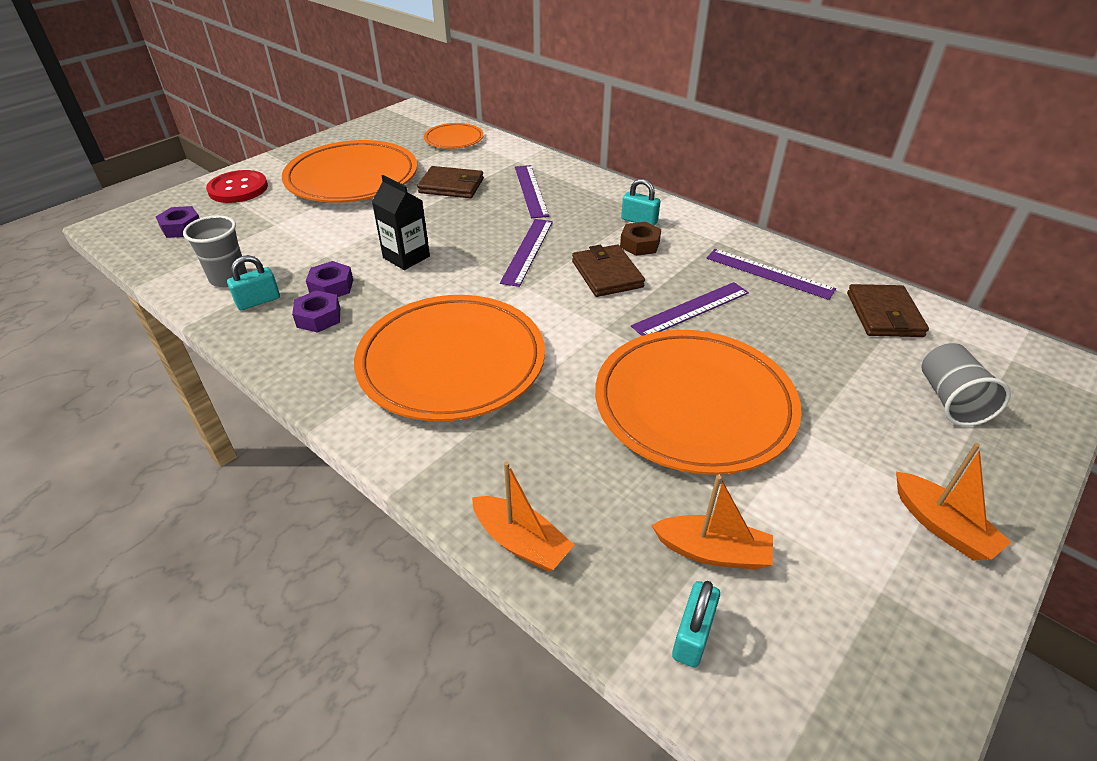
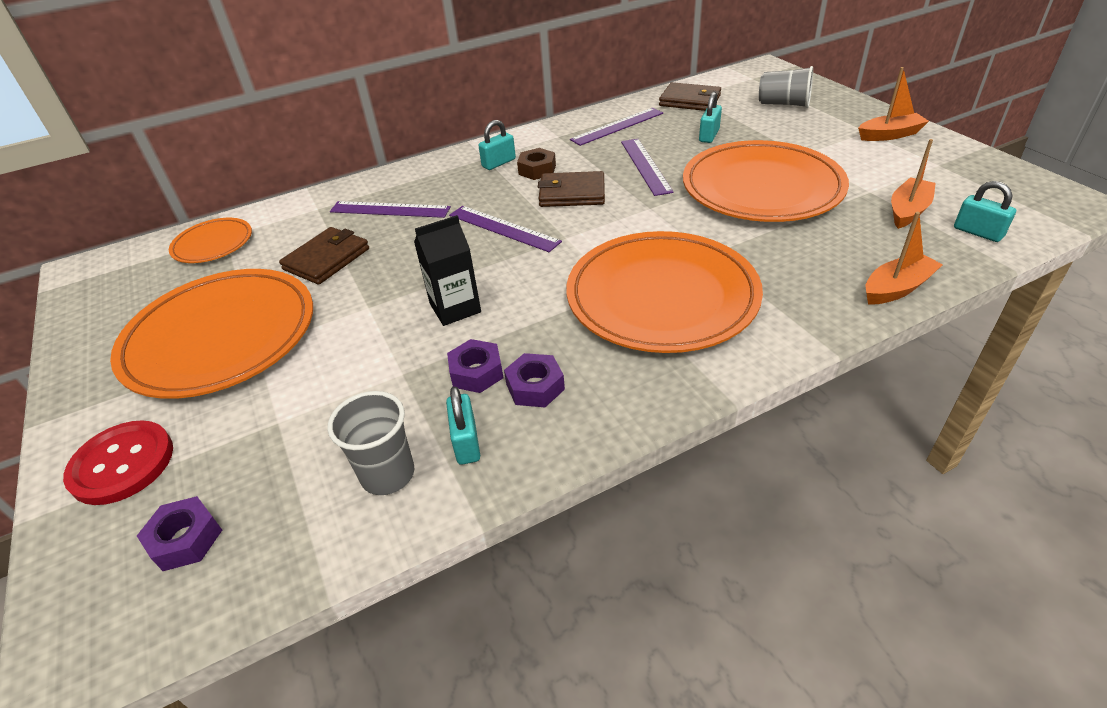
camera: 65 degrees left, 0 degrees up
none -> turquoise padlock [699,92,722,143]

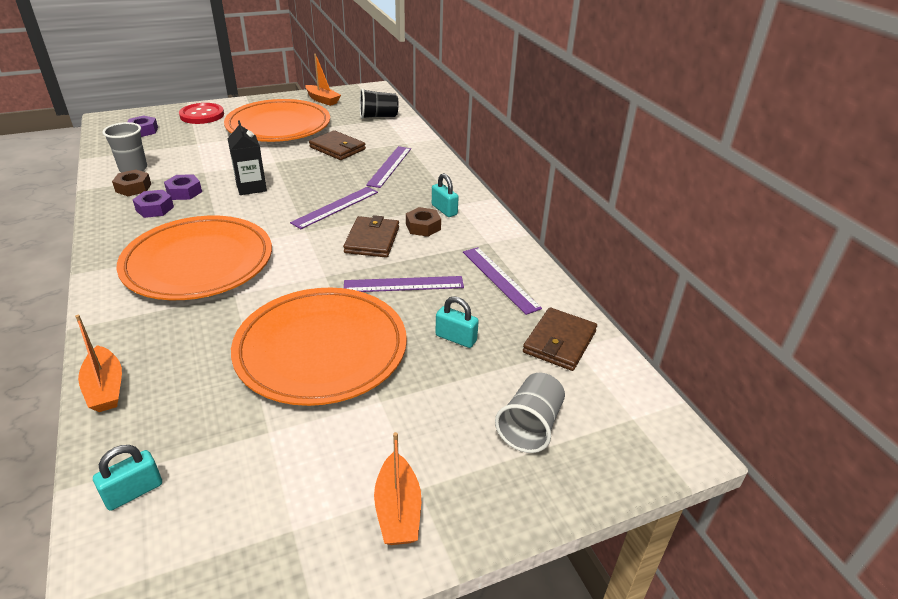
camera: 90 degrees right, 5 degrees down
orange plate [169,218,252,263] -> black cup [360,88,398,119]
turquoise padlock [446,386,480,465] -> brown nut [112,170,151,196]
orange boat [891,139,936,229] -> orange boat moved to [305,54,341,106]

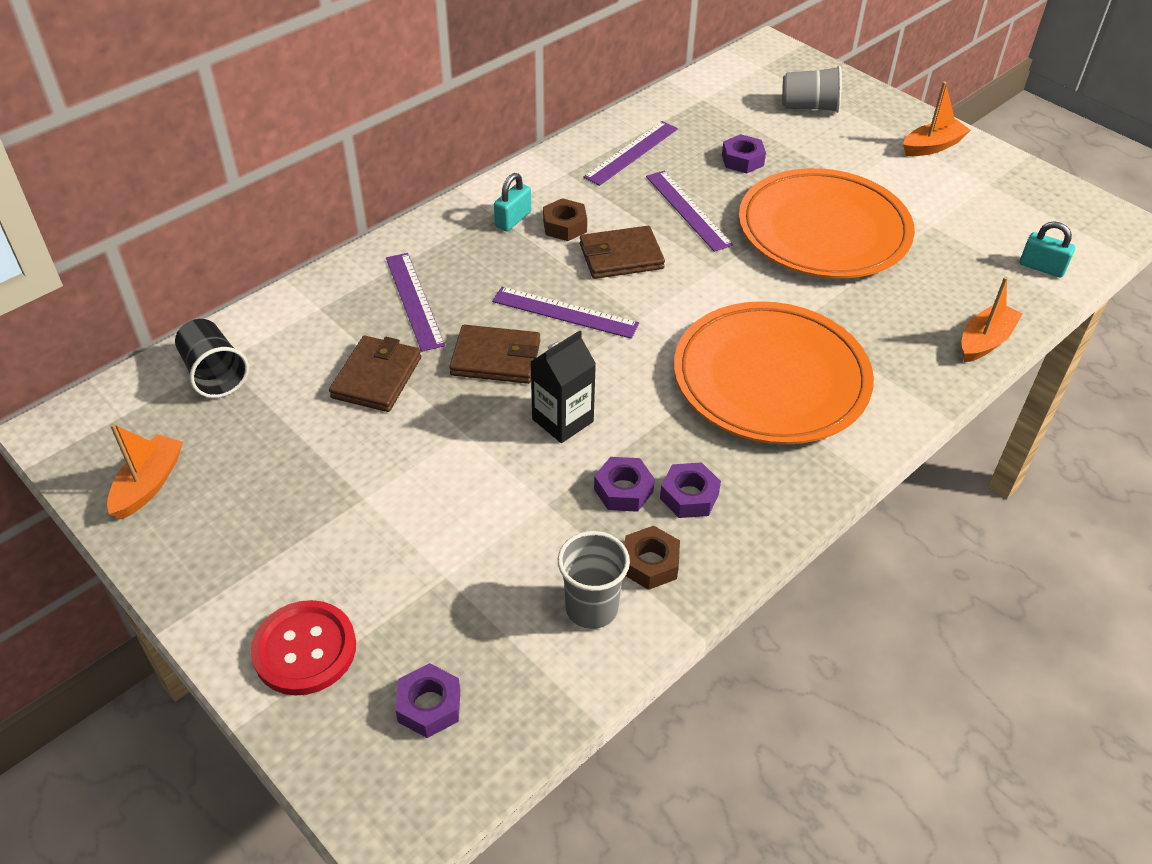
camera: 110 degrees left, 10 degrees up
orange plate [224,99,330,142] -> none
purple ruler [366,146,411,188] -> purple ruler turned 75 degrees clockwise [386,253,445,352]
turquoise padlock [435,296,479,348] -> purple nut [722,134,766,173]
brown wallet [523,307,597,371] -> brown wallet moved to [449,325,540,384]

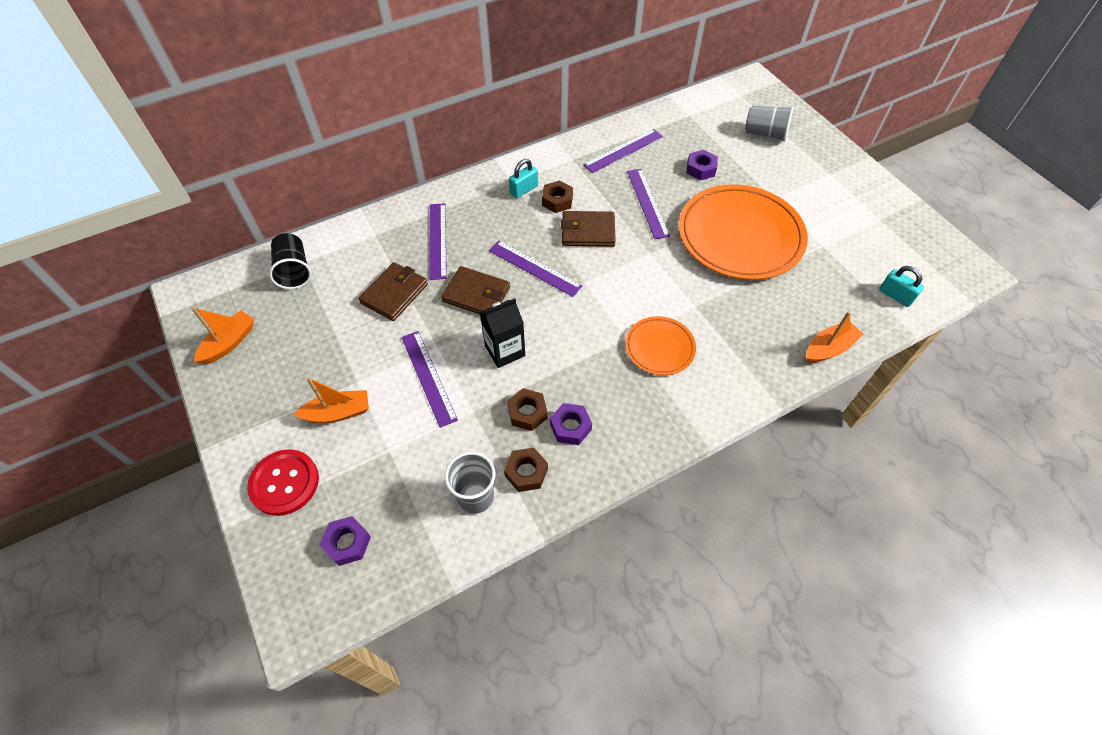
camera: 15 degrees right, 10 degrees up
purple nut [594,457,655,512] -> brown nut [507,388,547,431]
orange plate [674,301,874,444] -> orange plate [625,316,696,375], size x0.50
orange boat [903,81,971,156] -> orange boat moved to [293,377,369,423]
none -> purple ruler [401,331,458,428]

